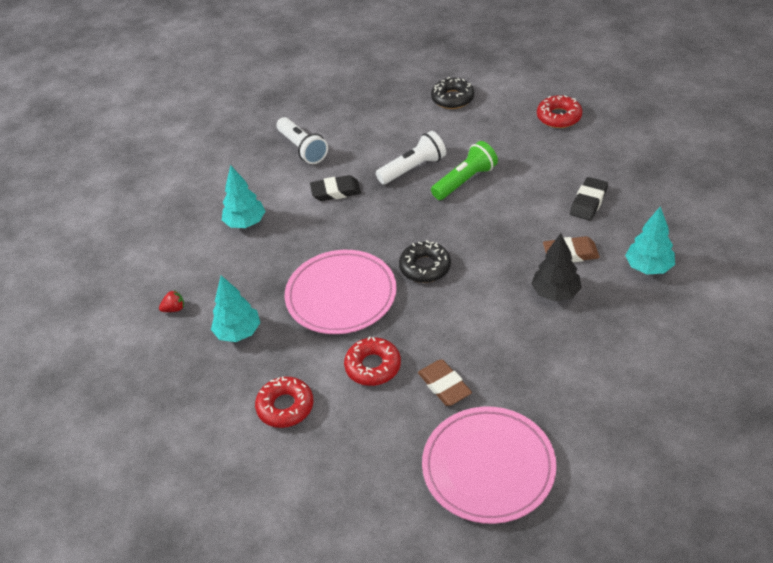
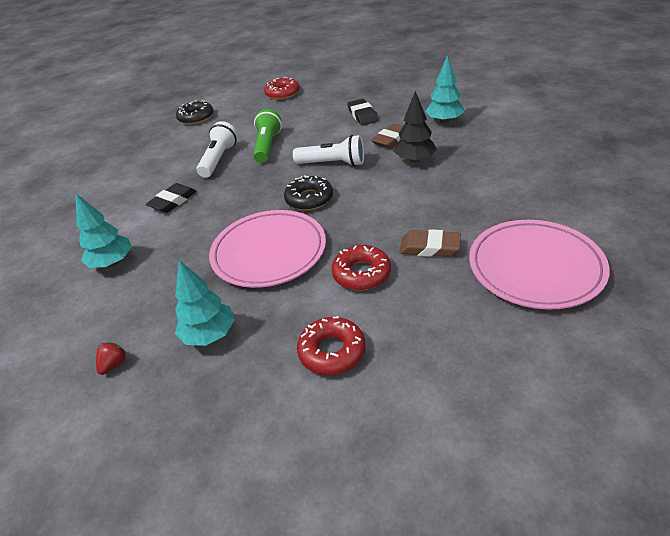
camera: 45 degrees left, 5 degrees down
white flashlight [277,117,328,164] -> white flashlight moved to [293,135,364,166]

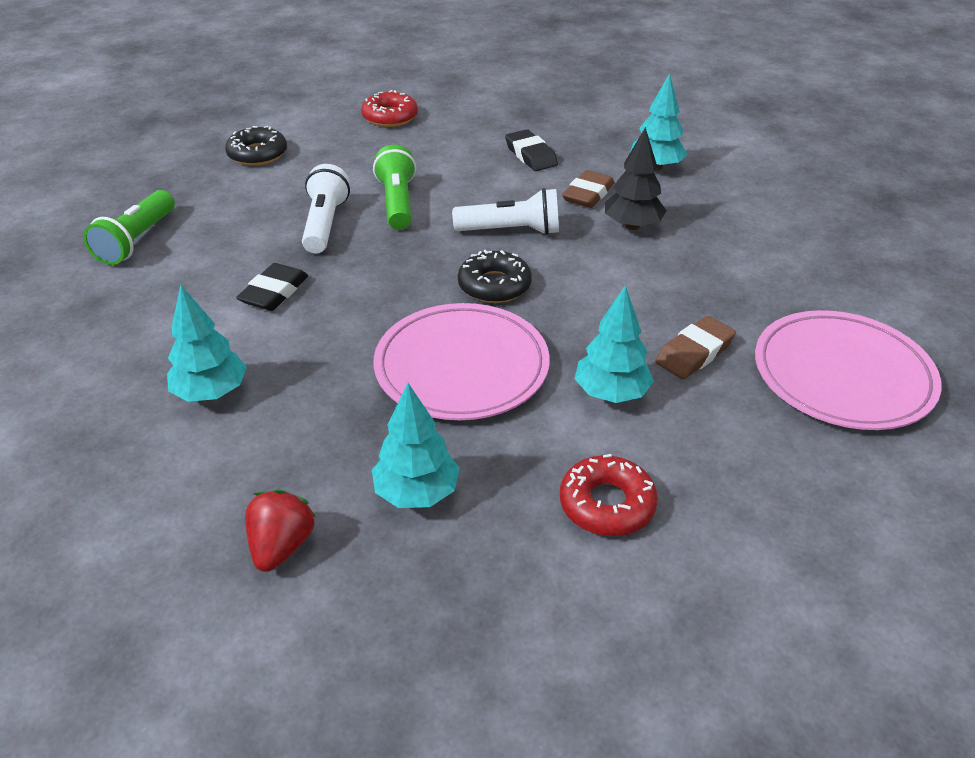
camera: 15 degrees left, 0 degrees up
red strawberry [96,342,127,375] -> red strawberry [245,490,316,572], size x1.63
red donut [331,245,391,290] -> turquoise tree [575,285,654,403]
brown eraser [399,229,461,257] -> brown eraser turned 45 degrees counterclockwise [655,316,736,379]
none -> green flashlight [83,190,175,265]

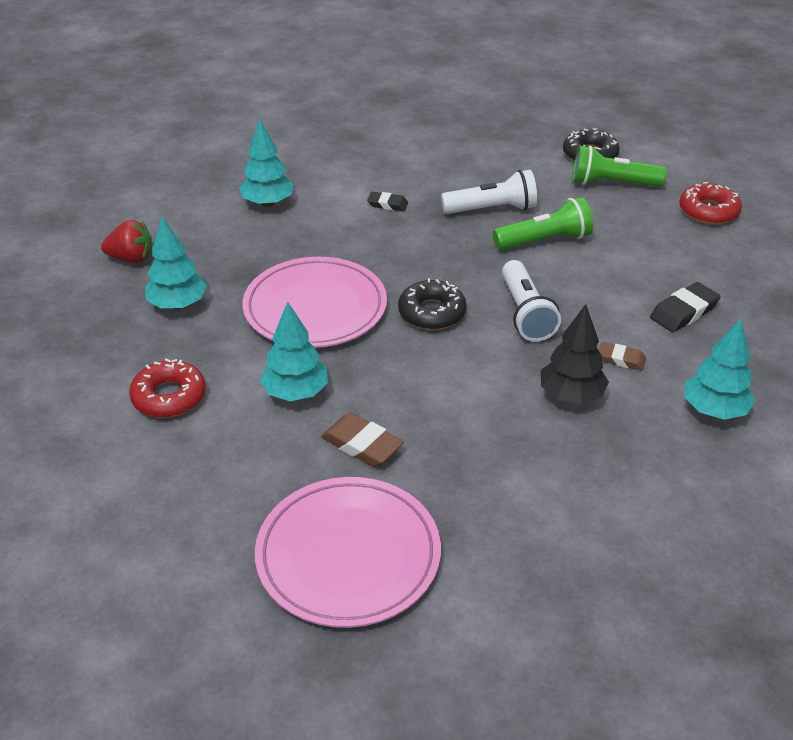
camera: 80 degrees right, 0 degrees up
green flashlight [83,190,175,265] -> green flashlight moved to [573,145,667,187]
black eraser [236,263,308,311] -> black eraser [367,192,408,211], size x0.63
brown eraser [562,170,615,208] -> brown eraser [599,342,646,371], size x0.63

